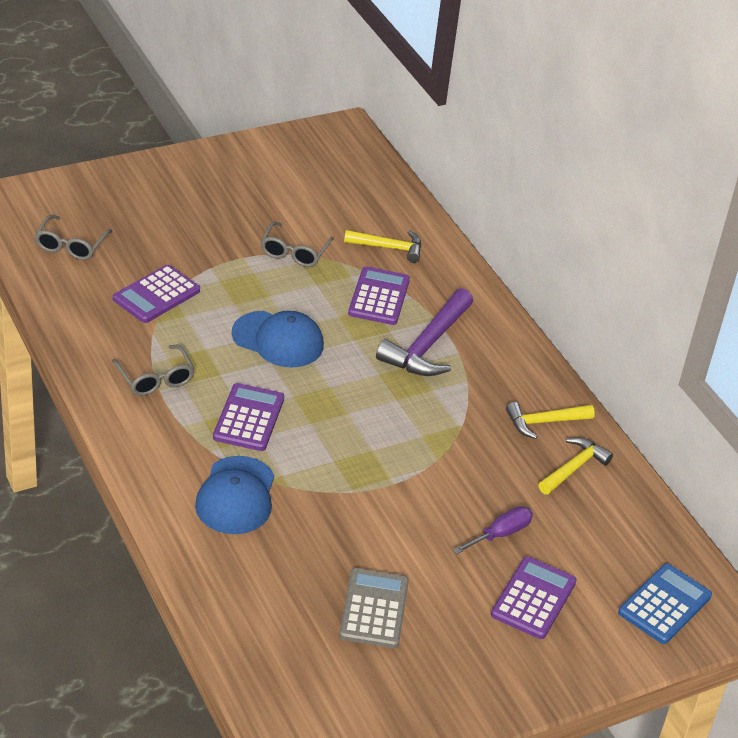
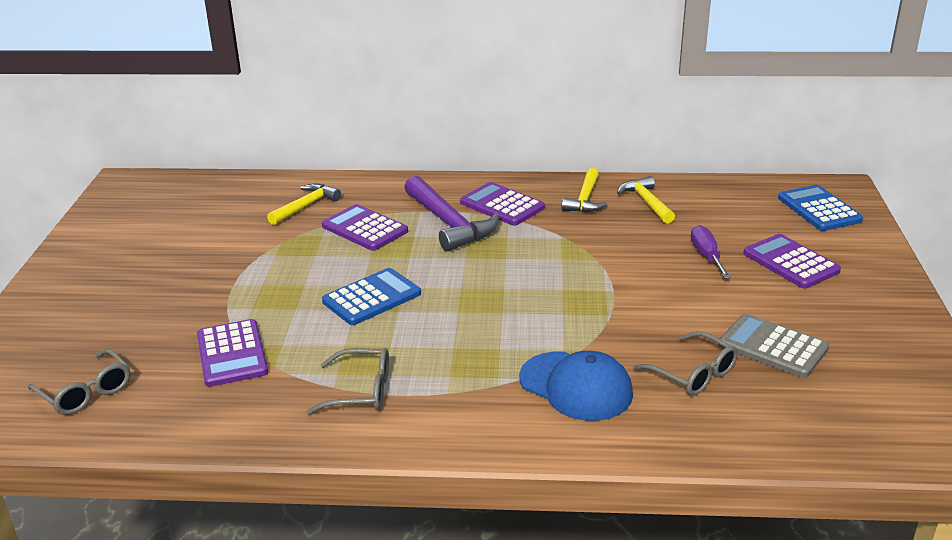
camera: 55 degrees left, 10 degrees down
purple calculator [213,383,284,451] -> purple calculator moved to [460,182,545,226]
blue cap [232,311,324,368] -> blue calculator [322,268,421,325]
grey glasses [260,222,334,267] -> grey glasses moved to [633,331,738,396]

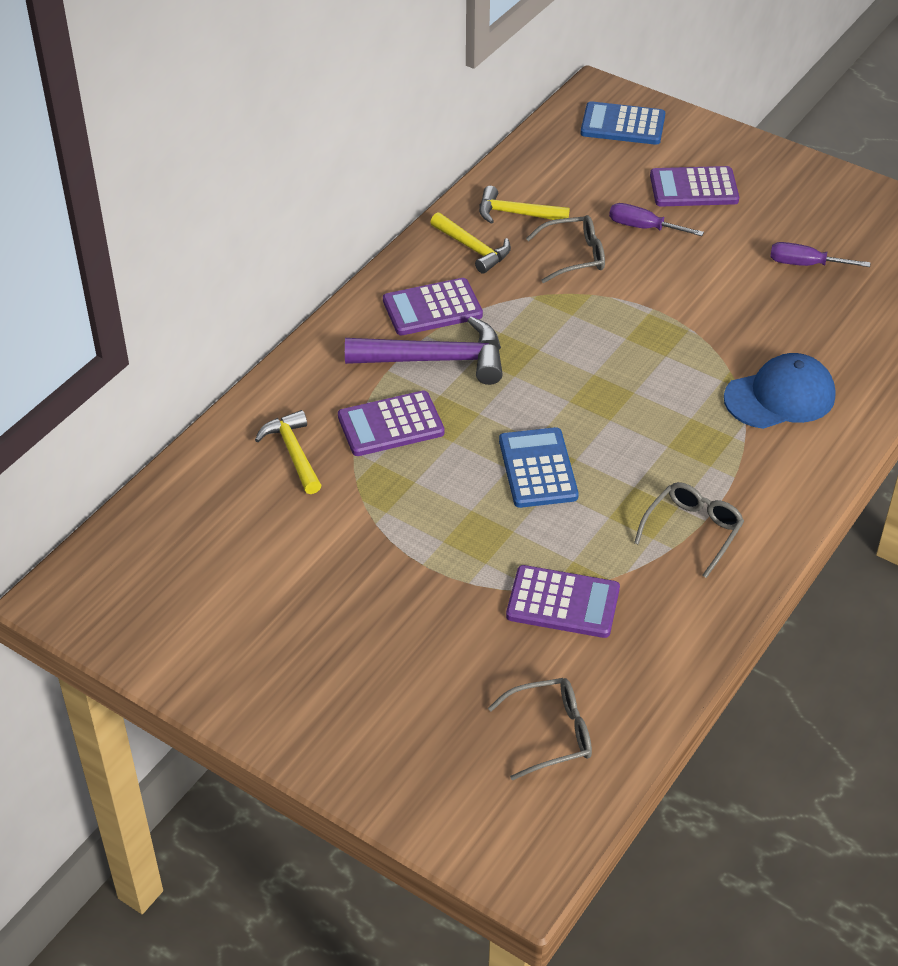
camera: 60 degrees left, 15 degrees up
grey glasses [633,331,738,396] -> grey glasses moved to [526,215,605,283]
grey calculator [719,313,829,378] -> purple screwdriver [770,242,870,267]

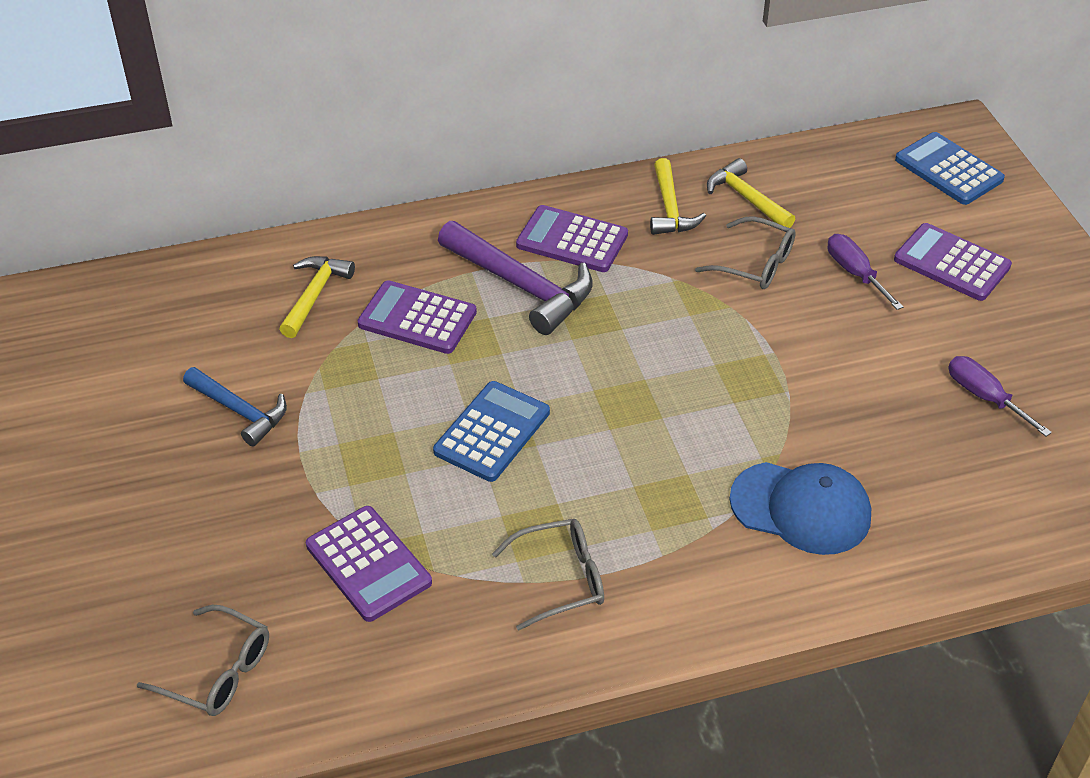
camera: 40 degrees right, 0 degrees up
none -> blue hammer [183,367,287,447]

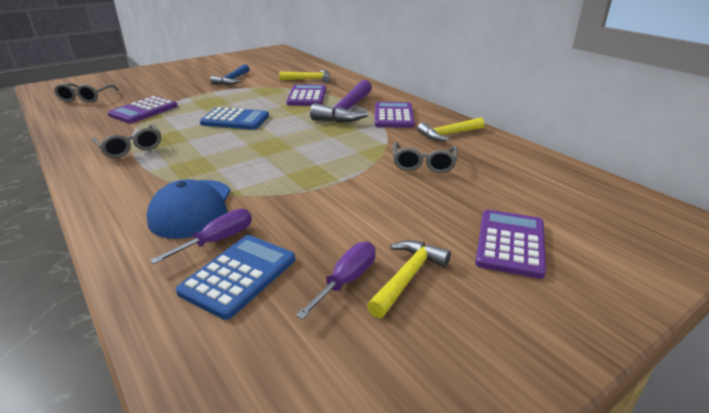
camera: 70 degrees right, 15 degrees down
yellow hammer [707,158,795,228] -> yellow hammer moved to [367,240,451,318]
purple screwdriver [828,234,903,310] -> purple screwdriver moved to [150,208,252,264]
blue calculator [895,132,1005,205] -> blue calculator moved to [176,235,295,320]

